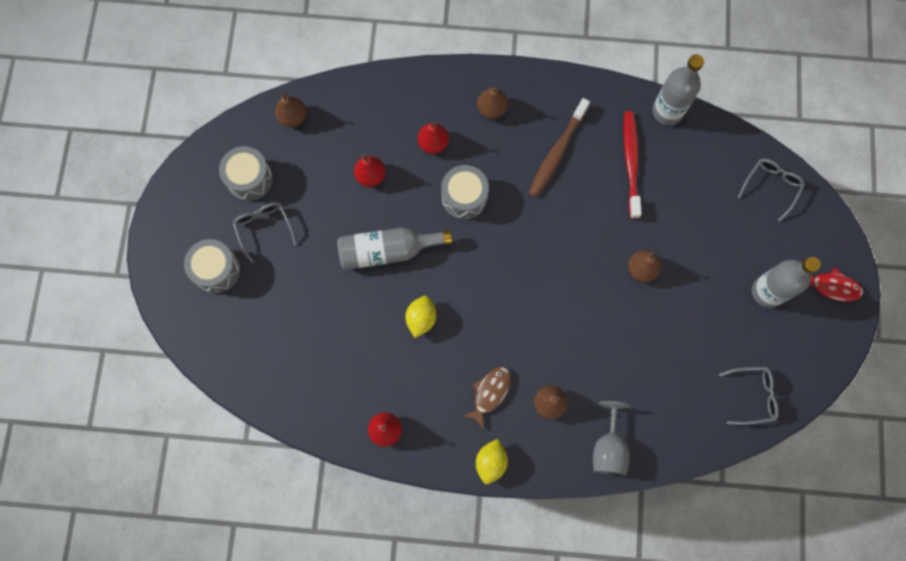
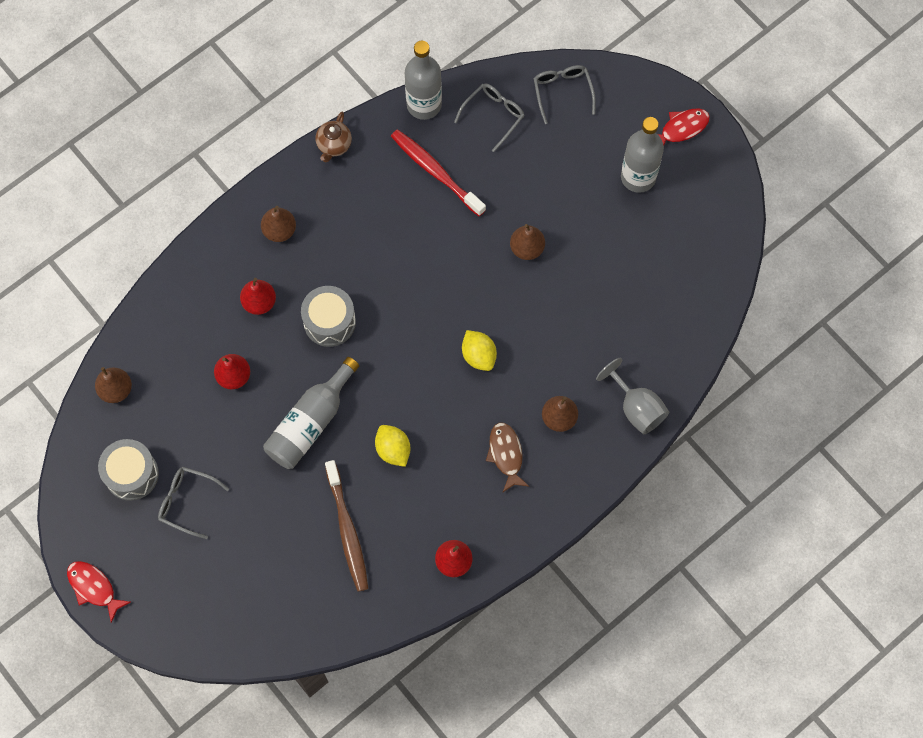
camera: 45 degrees left, 5 degrees down
grey drum [184,239,240,293] -> none
yellow lemon [476,439,508,484] -> yellow lemon moved to [462,330,497,371]
brown toothbrush [529,98,590,197] -> brown toothbrush moved to [325,460,369,592]
grey glasses [719,367,779,425] -> grey glasses moved to [454,83,525,152]
none -> red fish [67,561,131,623]
none -> brown teapot [316,112,352,162]

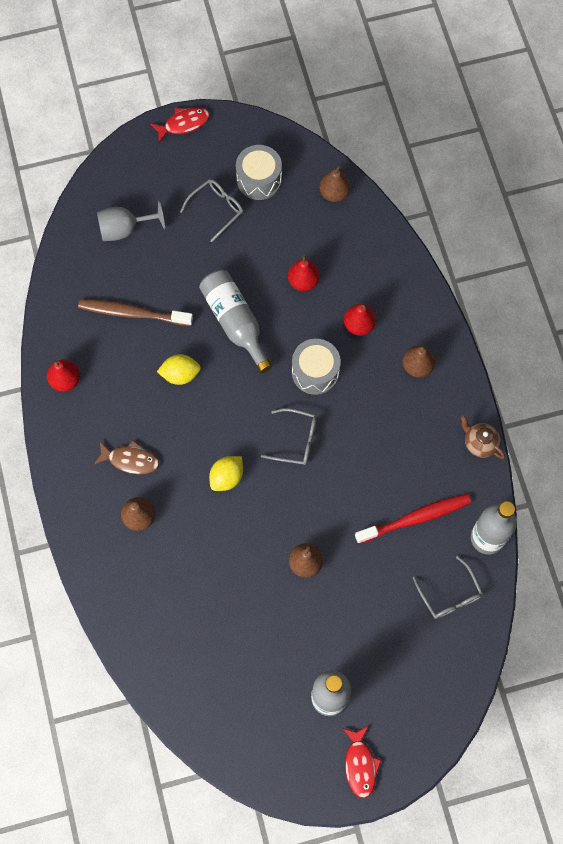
camera: 115 degrees right, 0 degrees up
yellow lemon [462,330,497,371] -> yellow lemon turned 45 degrees counterclockwise [209,456,243,491]
grey glasses [534,65,596,124] -> grey glasses moved to [261,408,317,465]
grey goblet [596,358,669,434] -> grey goblet moved to [97,201,165,241]

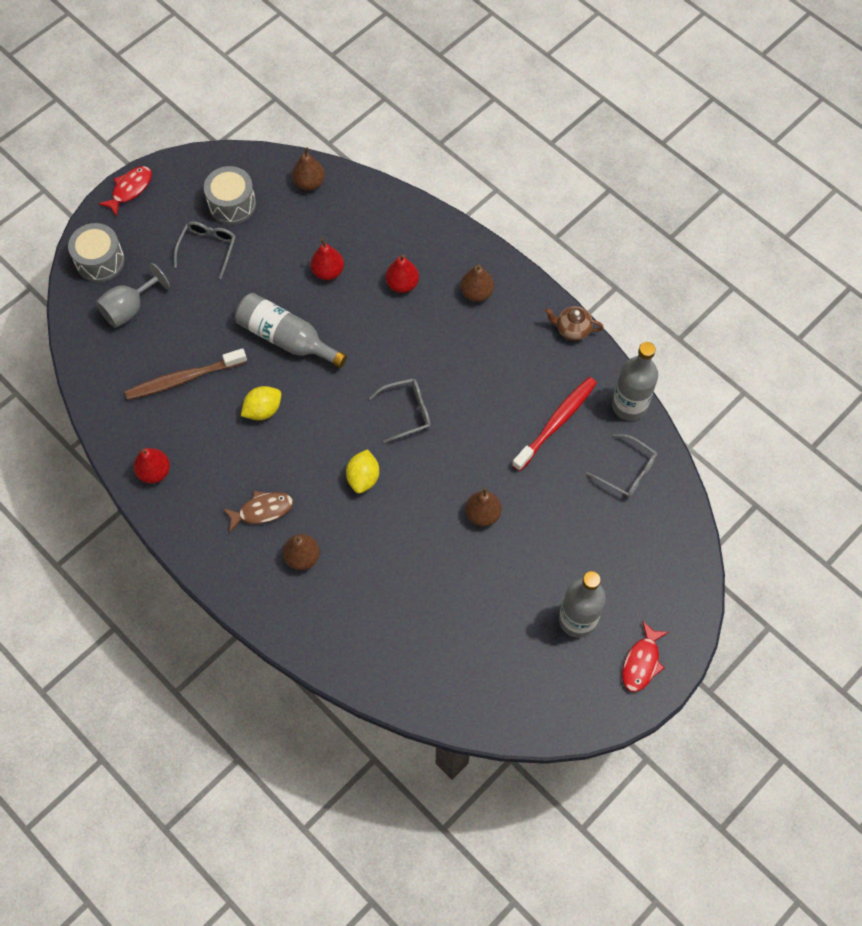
camera: 30 degrees left, 5 degrees down
grey drum [292,339,341,395] -> grey drum moved to [68,223,125,282]
red fish [342,726,382,798] -> red fish turned 60 degrees clockwise [622,621,669,692]

